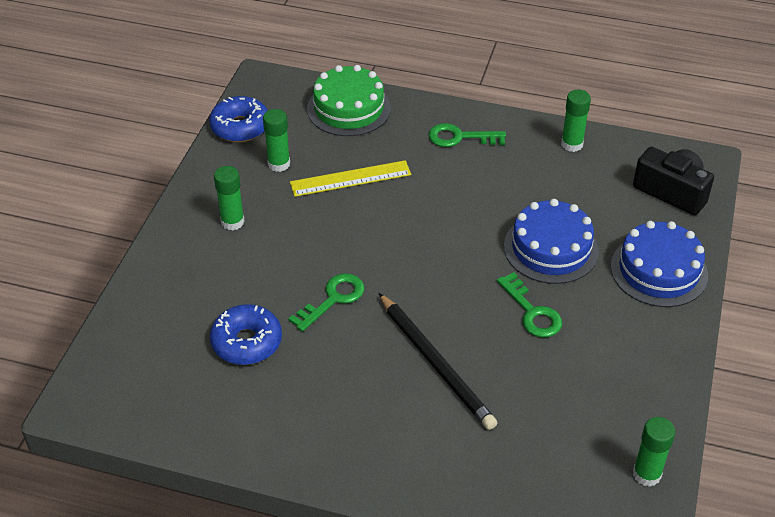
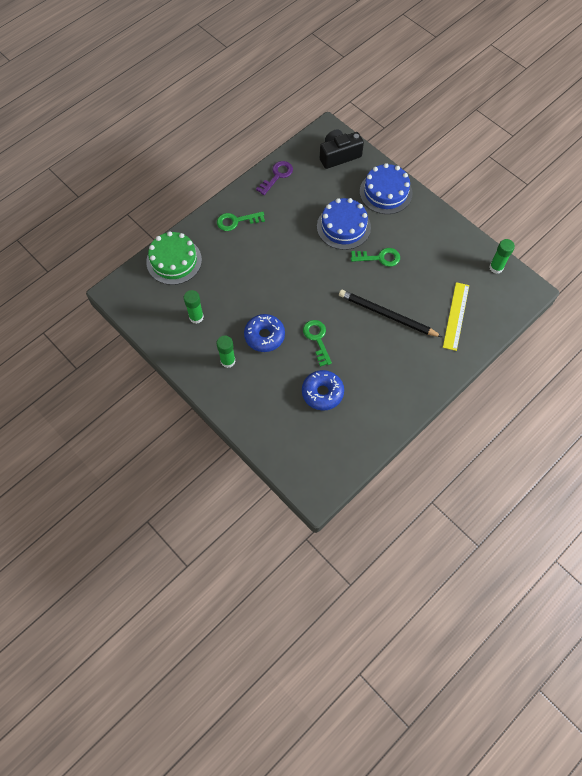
camera: 60 degrees left, 20 degrees up
blue donut [209,96,268,142] -> blue donut moved to [244,314,285,352]
yellow ruler [290,160,411,197] -> yellow ruler moved to [443,282,469,351]
black pencil [379,293,497,430] -> black pencil turned 150 degrees counterclockwise [339,290,442,337]
green key [428,123,506,147] -> green key turned 45 degrees clockwise [217,212,265,231]
green glue stick [561,89,591,152] -> purple key [256,161,293,195]

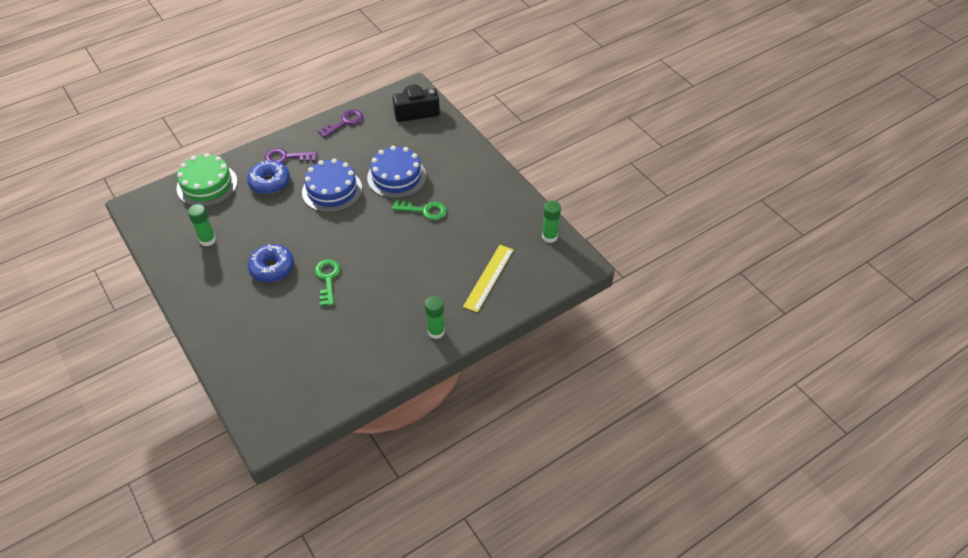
camera: 10 degrees right, 15 degrees down
green glue stick [216,335,236,368] -> green glue stick moved to [425,296,445,339]
green key [217,212,265,231] -> purple key [265,148,317,163]
blue donut [302,370,344,411] -> blue donut moved to [247,160,290,194]
black pencil [339,290,442,337] -> none
blue cake [360,163,413,214] -> blue cake moved to [302,159,362,213]

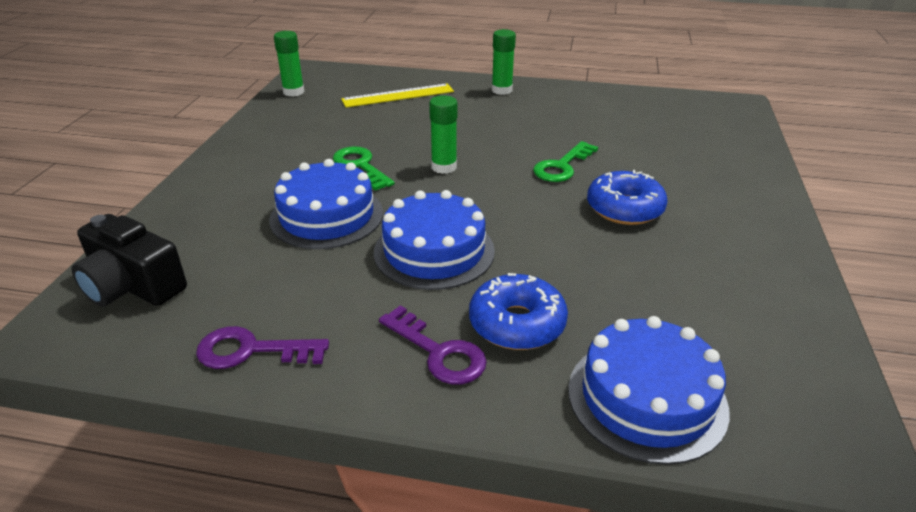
camera: 135 degrees left, 15 degrees down
green cake [177,153,237,207] -> blue cake [568,316,730,465]
green glue stick [188,204,216,246] -> green glue stick moved to [429,95,457,174]

